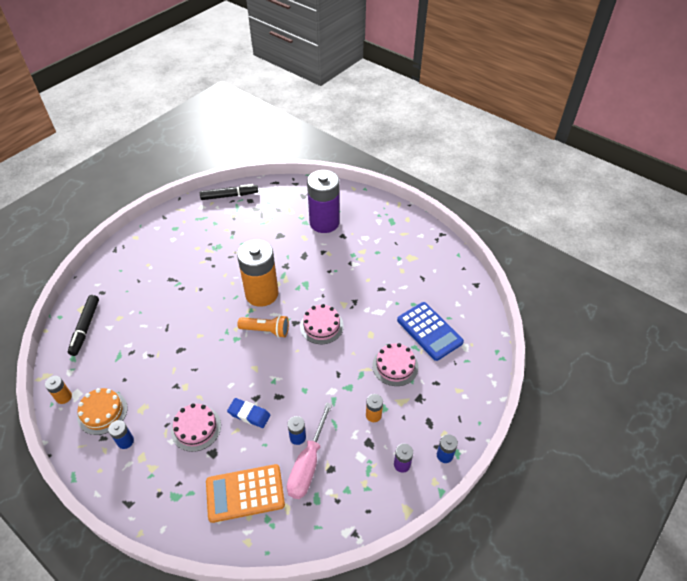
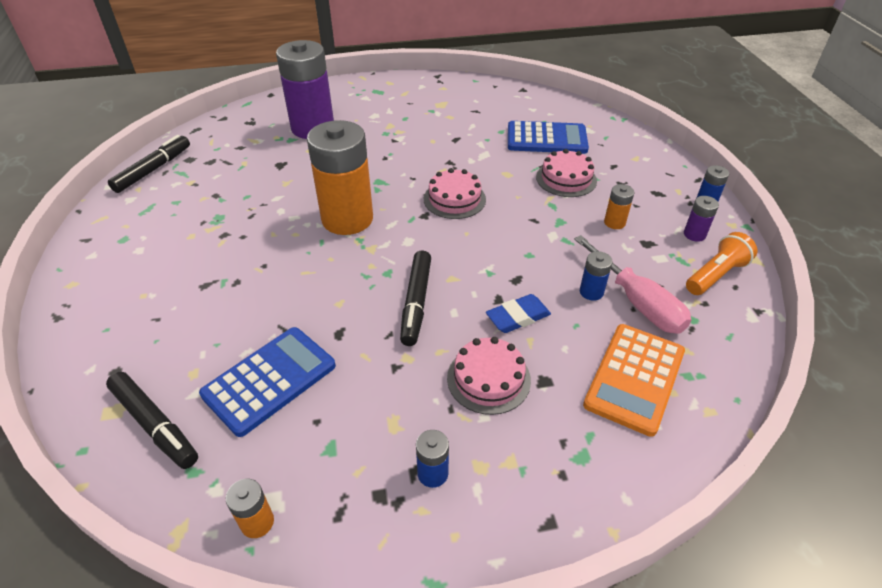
camera: 50 degrees left, 5 degrees down
orange cake [77,388,127,435] -> none
orange flashlight [237,315,289,338] -> orange flashlight moved to [686,232,757,295]
none -> blue calculator [199,327,336,437]
none -> black marker [400,250,431,346]

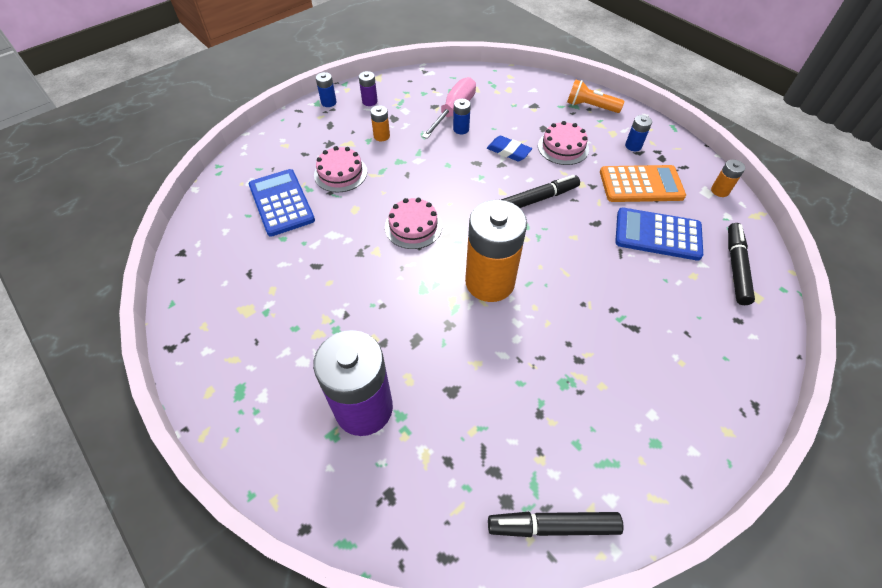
camera: 120 degrees left, 10 degrees up
orange calculator [583,324,685,437] -> orange calculator moved to [600,165,686,202]
orange flashlight [686,232,757,295] -> orange flashlight moved to [567,79,624,113]

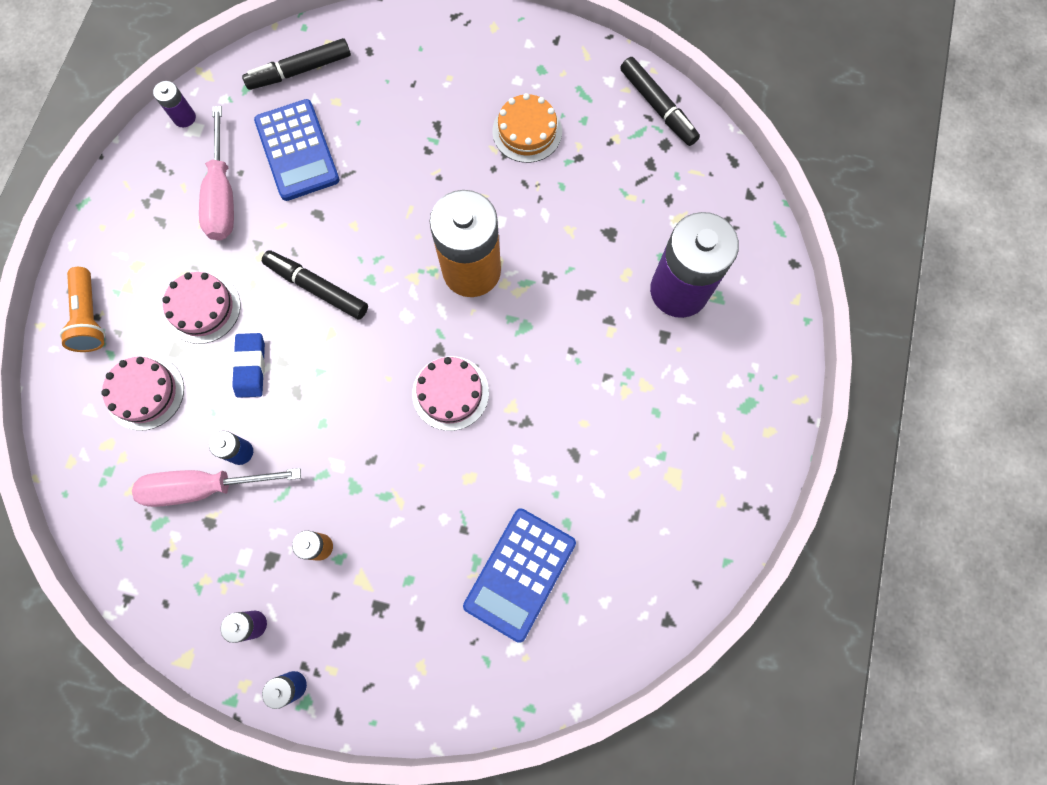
camera: 125 degrees left, 20 degrees up
pink cake [314,146,367,192] -> pink cake moved to [101,356,184,431]
orange calculator [600,165,686,202] -> pink screwdriver [199,106,234,241]
blue battery [625,115,652,151] -> none
orange battery [711,160,745,197] -> purple battery [153,81,196,127]
none -> orange cake [492,93,562,163]

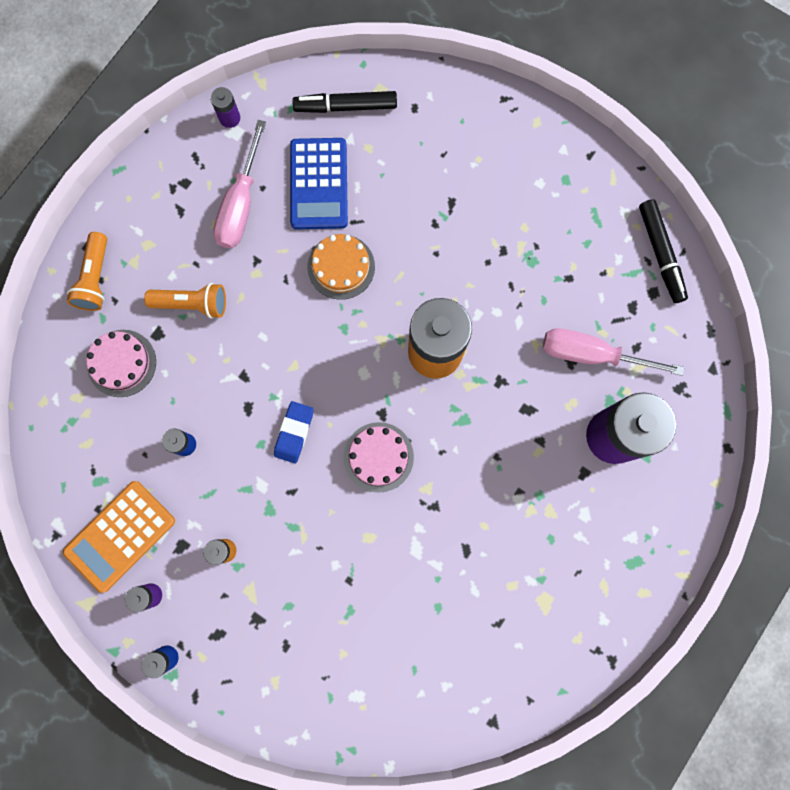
camera: 20 degrees right, 5 degrees up
pink screwdriver [132,468,301,507] -> pink screwdriver moved to [543,328,684,376]
pink cake [162,272,240,344] -> orange flashlight [144,283,226,319]
blue eraser [232,333,265,398] -> blue eraser moved to [274,401,314,463]
black marker [262,250,368,320] -> none
blue calculator [463,508,576,643] -> none
orange cake [492,93,562,163] -> orange cake moved to [308,234,375,300]
none -> orange calculator [63,481,175,593]

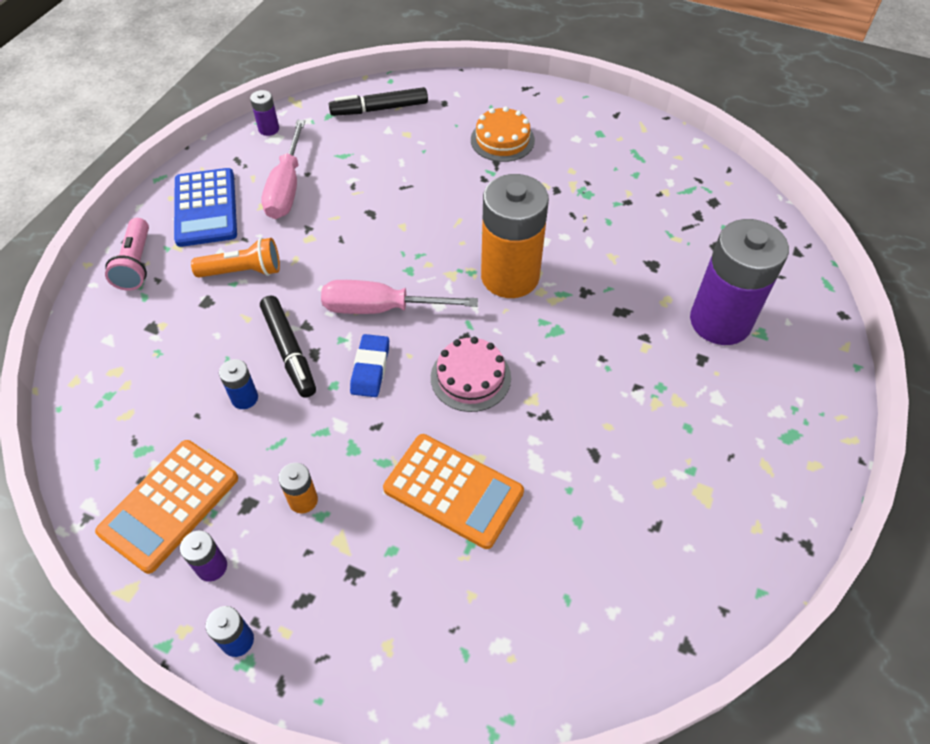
camera: 10 degrees left, 25 degrees down
orange flashlight [67,232,107,311] -> pink flashlight [105,218,149,291]
pink cake [87,330,156,397] -> none
blue calculator [290,138,348,229] -> blue calculator moved to [174,168,237,247]
orange cake [308,234,375,300] -> orange cake moved to [471,106,535,162]
pink screwdriver [543,328,684,376] -> pink screwdriver moved to [321,280,478,314]
black marker [639,199,688,303] -> black marker moved to [260,296,316,398]
none -> orange calculator [383,434,524,549]

